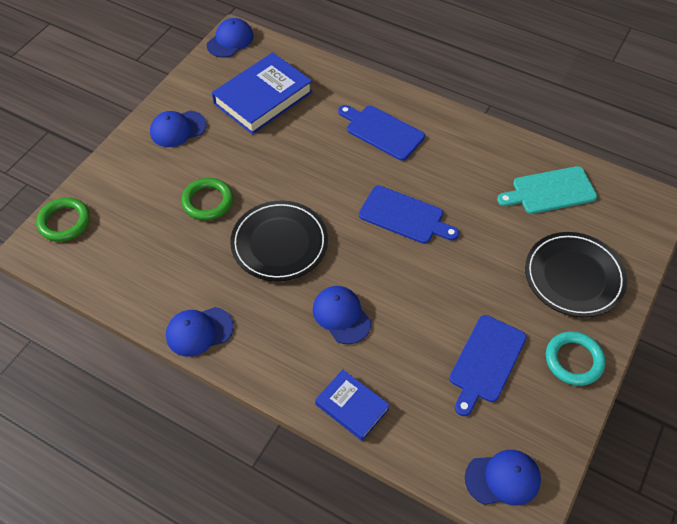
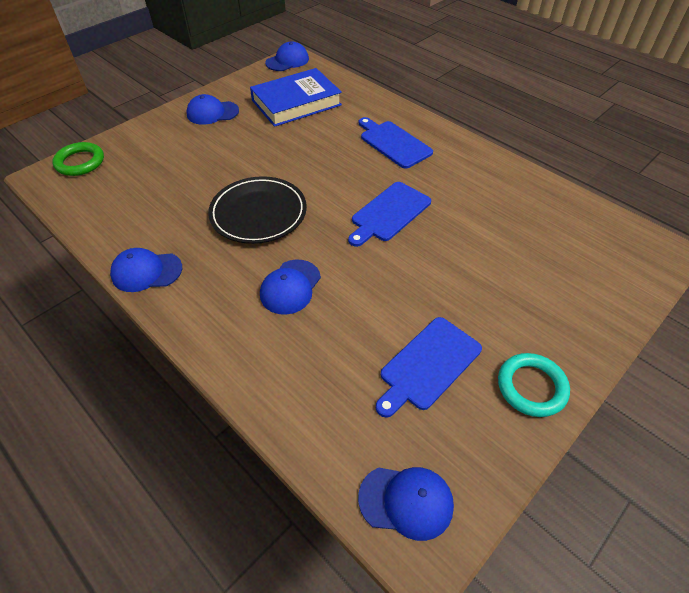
camera: 15 degrees right, 5 degrees down
green ring [181,178,233,221] -> none
blue cap [313,286,371,344] -> blue cap turned 135 degrees counterclockwise [260,260,321,315]
blue book [315,369,390,441] -> none
blue cutting board [359,185,459,244] -> blue cutting board turned 90 degrees clockwise [348,182,431,247]
turquoise cutting board [497,166,597,214] -> none
black plate [525,232,627,317] -> none

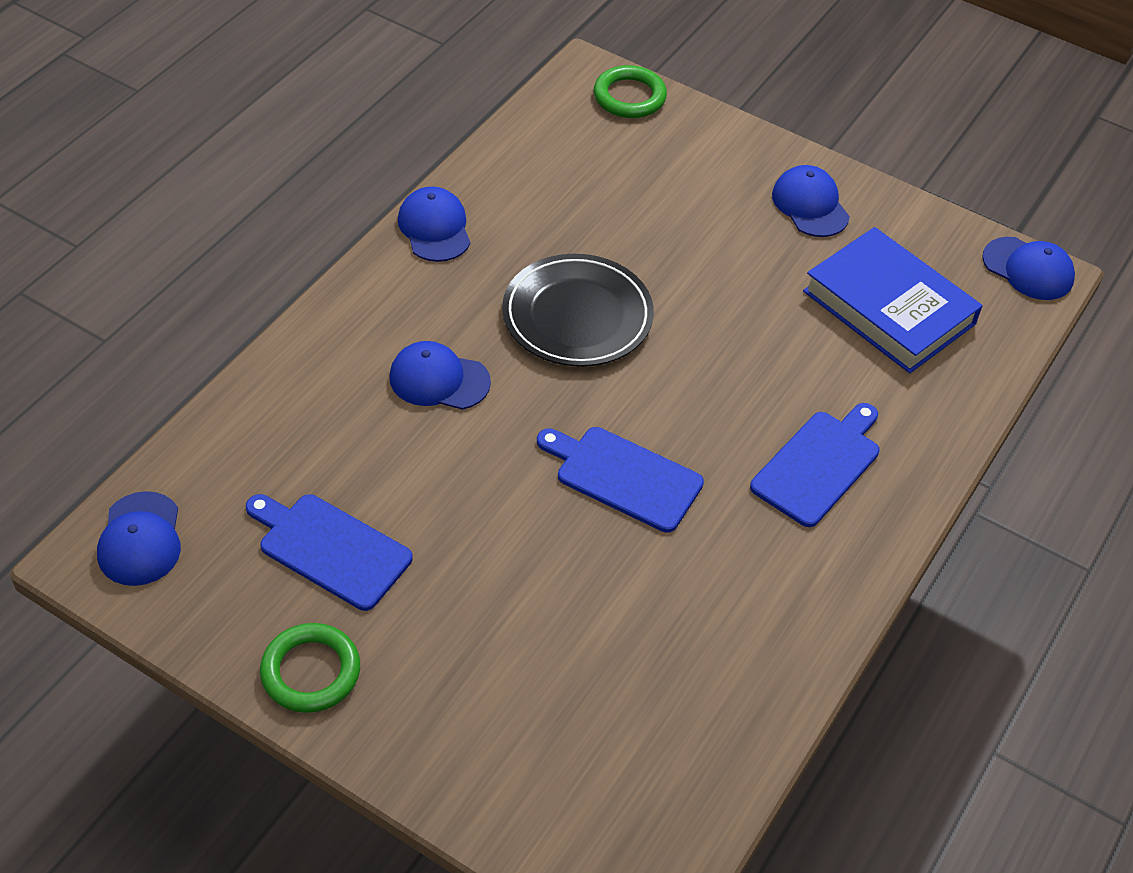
camera: 75 degrees right, 0 degrees up
turquoise ring [498,353,570,417] -> green ring [260,623,360,713]

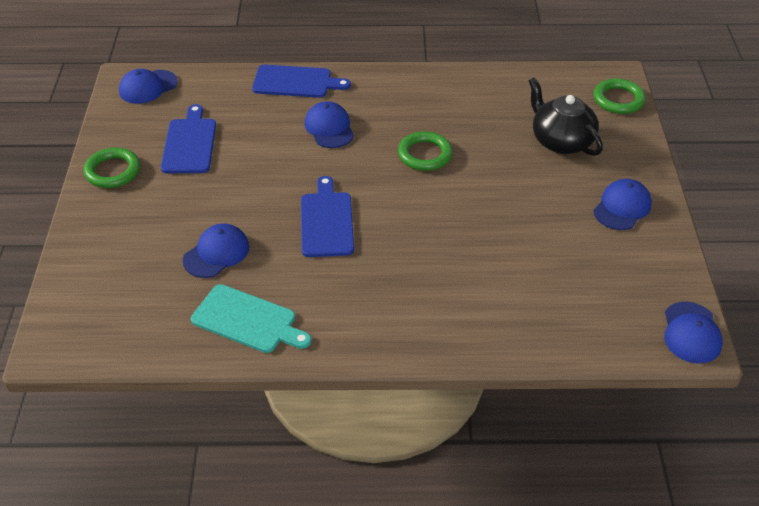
camera: 60 degrees right, 5 degrees down
blue cap [398,187,470,262] -> blue cap moved to [183,223,249,278]
black plate [502,254,654,367] -> green ring [398,131,453,171]
blue cutting board [750,403,879,527] -> blue cutting board moved to [252,65,351,98]
blue book [803,227,983,373] -> none
none -> turquoise cutting board [191,284,311,353]
none -> black teapot [529,77,603,156]

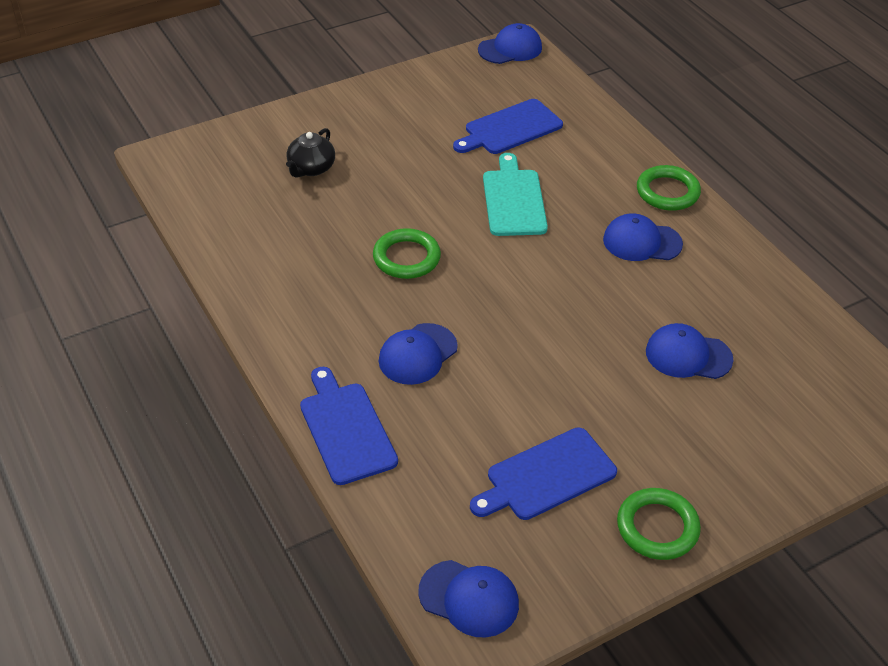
camera: 120 degrees left, 0 degrees up
turquoise cutting board [191,284,311,353] -> turquoise cutting board moved to [483,153,548,236]
blue cutting board [301,176,354,257] -> blue cutting board moved to [453,99,563,154]
black teapot [529,77,603,156] -> black teapot [286,128,335,178], size x0.64
green ring [593,78,646,114] -> green ring moved to [637,165,701,211]
blue cap [593,179,652,230] -> blue cap moved to [603,213,683,261]

